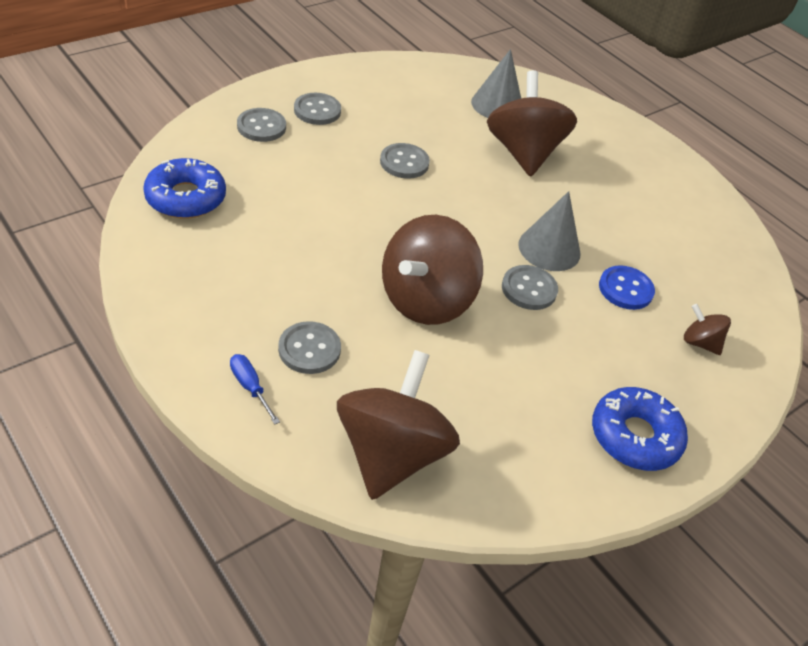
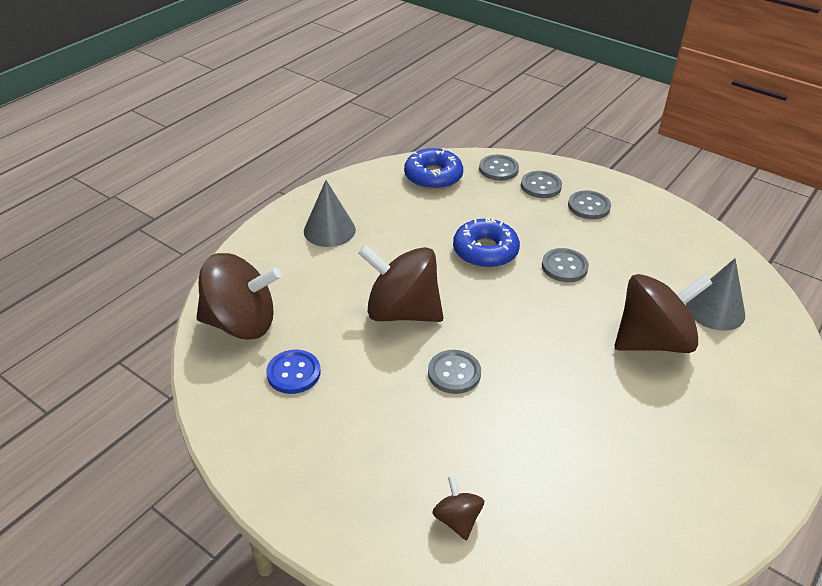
camera: 80 degrees right, 5 degrees down
blue screwdriver [230,354,280,425] -> none
grey button [278,321,341,374] -> grey button moved to [479,155,519,181]
grey cone [518,191,580,271] -> grey cone moved to [304,180,356,247]
blue donut [592,387,688,471] -> blue donut moved to [453,217,520,268]
blue button [599,265,655,310] -> blue button moved to [266,350,320,394]
brown spinning top [684,304,731,355] -> brown spinning top turned 45 degrees counterclockwise [432,476,484,540]

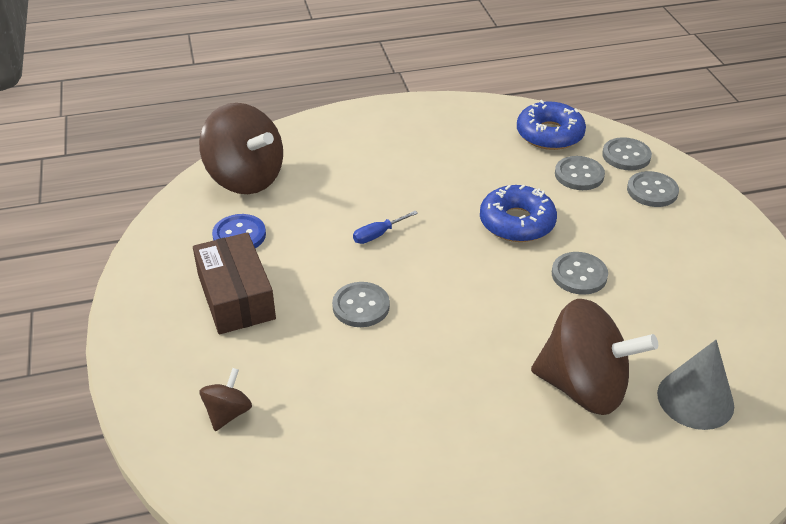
camera: 40 degrees right, 0 degrees up
grey cone [304,180,356,247] -> none
brown spinning top [358,244,444,322] -> blue screwdriver [353,211,418,244]
grey button [568,190,611,219] -> grey button moved to [555,156,605,190]
none -> brown box [193,232,276,334]

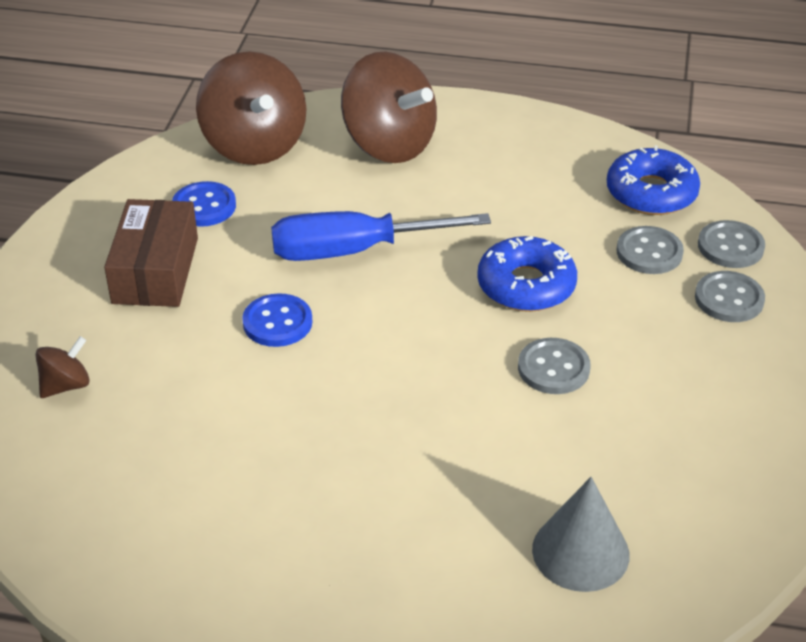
camera: 25 degrees right, 0 degrees up
grey button [332,282,390,327] -> blue button [242,293,312,347]
blue screwdriver [353,211,418,244] -> blue screwdriver [271,211,491,261], size x2.37
brown spinning top [531,299,658,415] -> brown spinning top moved to [341,51,437,163]

